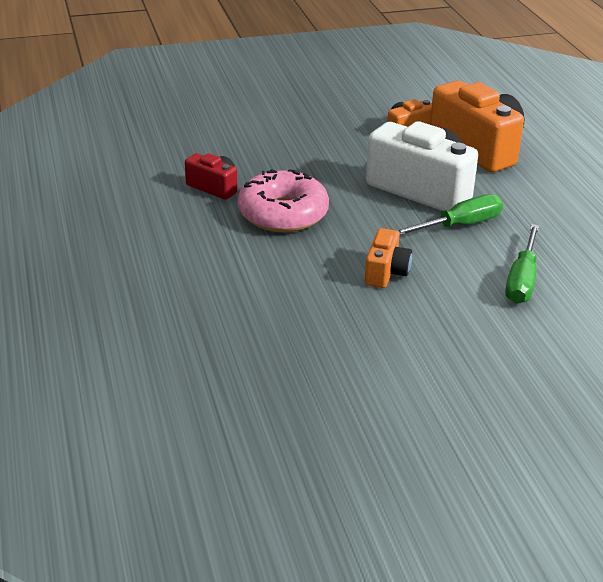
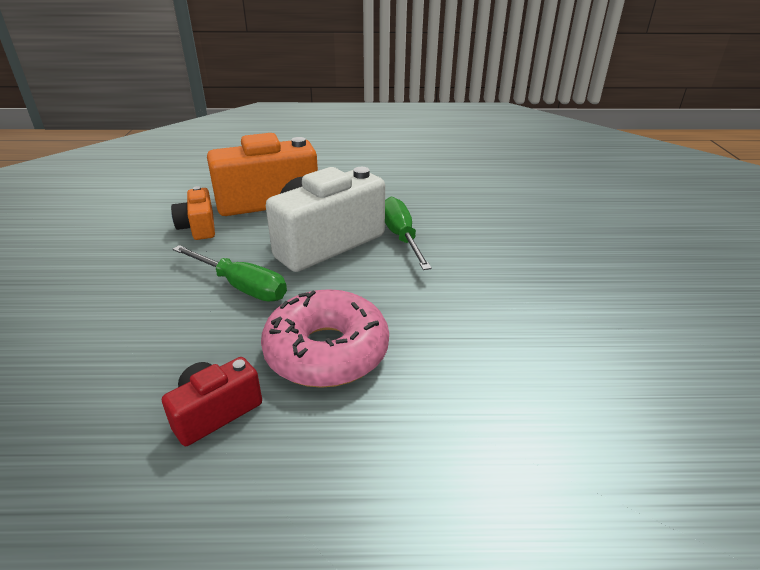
camera: 75 degrees left, 0 degrees up
orange camera [365,228,412,288] -> none
green screwdriver [505,224,539,304] -> green screwdriver moved to [173,245,287,302]

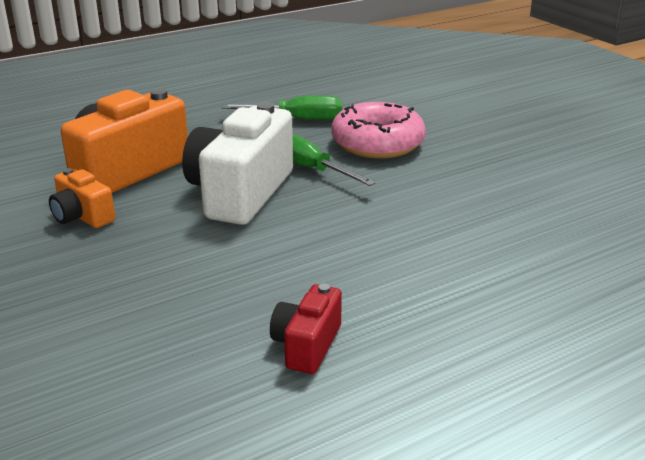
camera: 30 degrees left, 5 degrees down
green screwdriver [173,245,287,302] -> green screwdriver moved to [221,96,342,120]
pink donut [261,289,389,388] -> pink donut moved to [332,102,426,158]

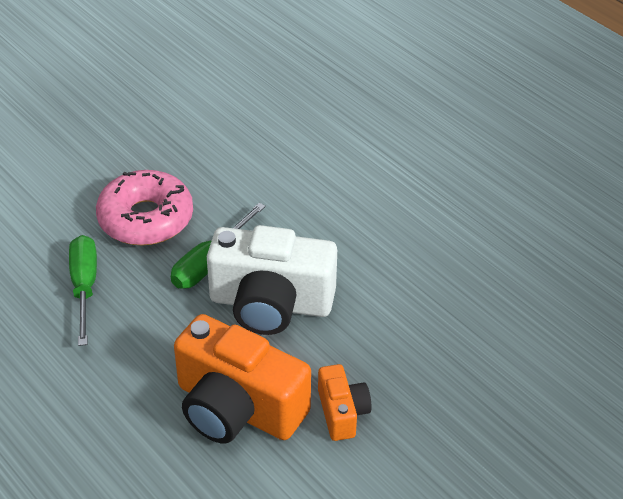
camera: 100 degrees left, 15 degrees up
orange camera [49,168,115,228] -> orange camera turned 45 degrees counterclockwise [318,364,372,441]
red camera [270,283,342,374] -> none

